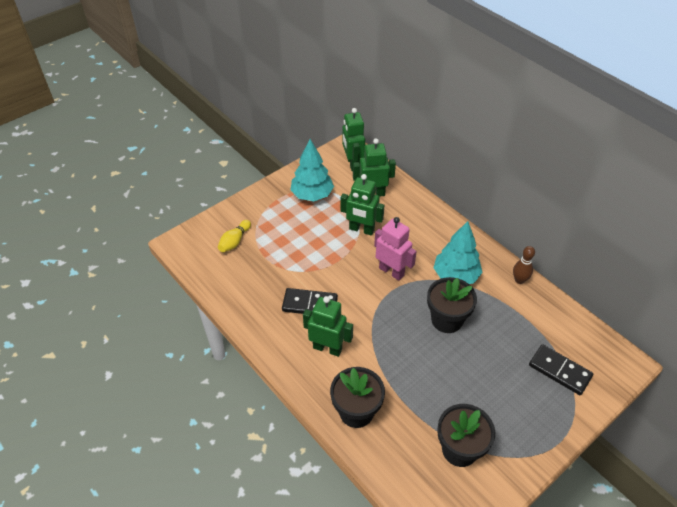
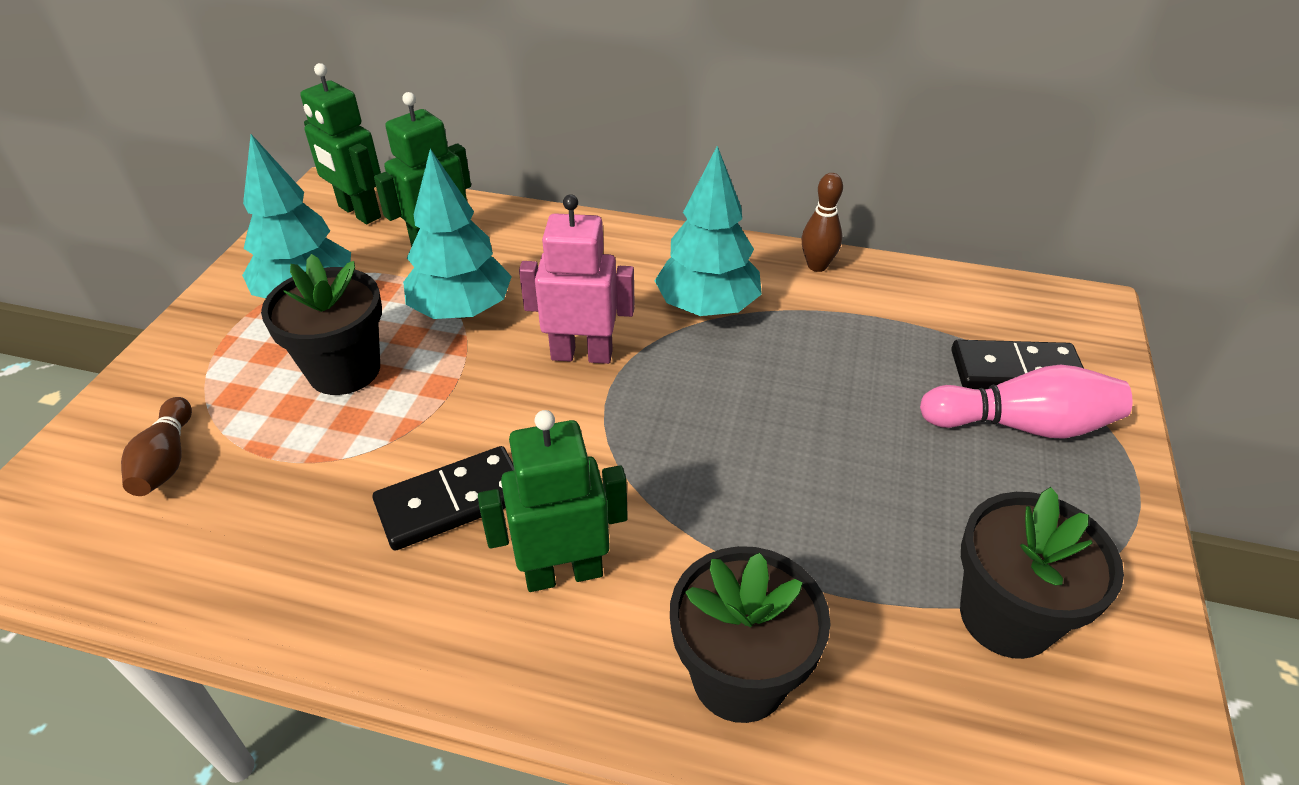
camera: 35 degrees left, 5 degrees down
yellow bowling pin [218,220,251,252] -> brown bowling pin [121,397,192,496]
green robot [340,174,384,235] -> turquoise tree [403,149,512,319]
black flower pot [427,277,477,333] -> black flower pot moved to [261,254,382,395]
none -> pink bowling pin [920,365,1132,439]

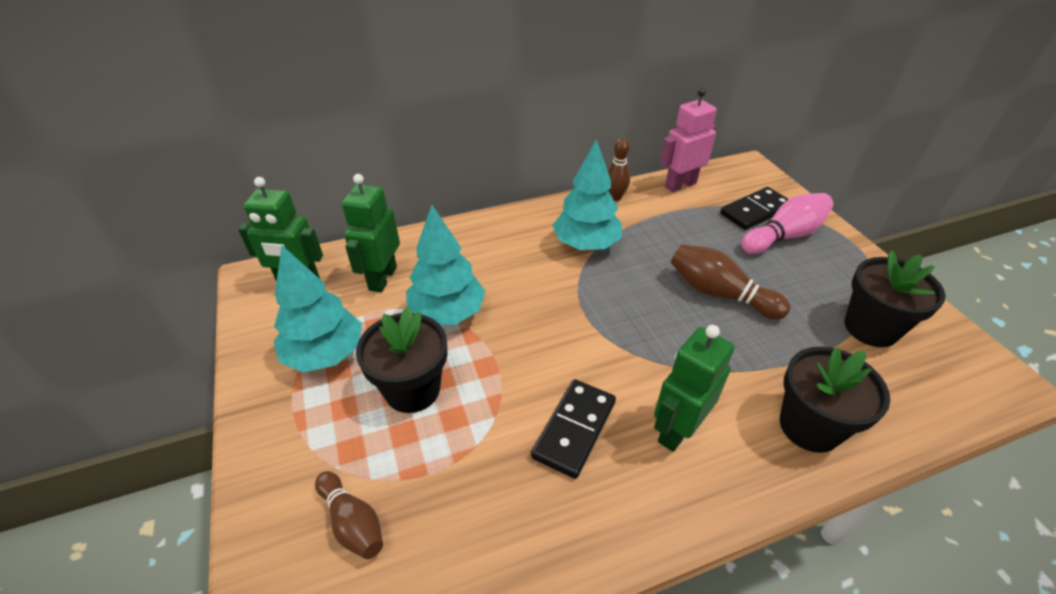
camera: 35 degrees left, 0 degrees up
pink robot [519,194,635,364] -> pink robot moved to [660,88,717,192]
none -> brown bowling pin [671,244,791,320]

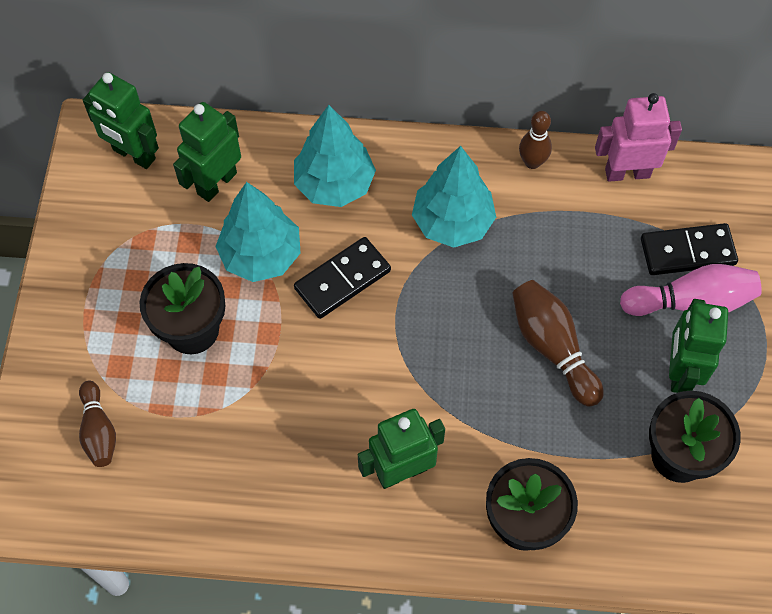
camera: 25 degrees right, 20 degrees up
turquoise tree [274,245,362,372] -> turquoise tree moved to [294,105,376,207]
black domino [531,379,616,479] -> black domino moved to [294,237,391,319]
none -> green robot [669,299,728,393]

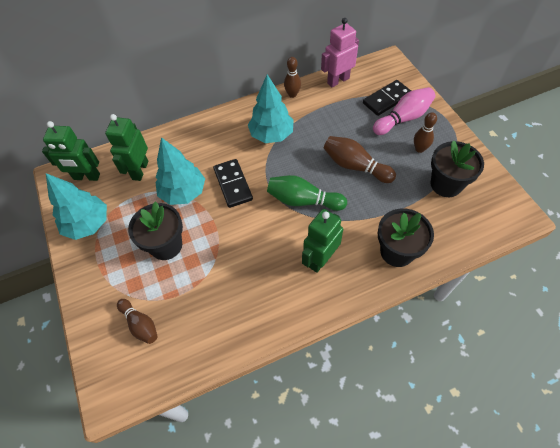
camera: 25 degrees left, 5 degrees down
turquoise tree [294,105,376,207] -> turquoise tree moved to [46,173,107,240]
black domino [294,237,391,319] -> black domino turned 45 degrees counterclockwise [213,159,253,208]
green robot [669,299,728,393] -> brown bowling pin [414,112,437,153]
none -> green bowling pin [267,175,347,211]

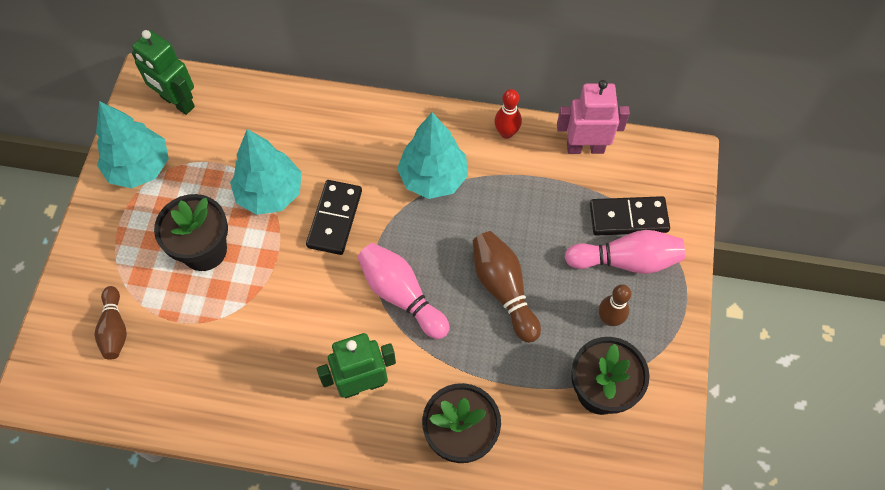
camera: 30 degrees right, 5 degrees up
green robot [105,114,149,181] -> none
green bowling pin [267,175,347,211] -> pink bowling pin [358,243,450,339]
brown bowling pin [284,57,301,98] -> red bowling pin [494,89,522,139]

